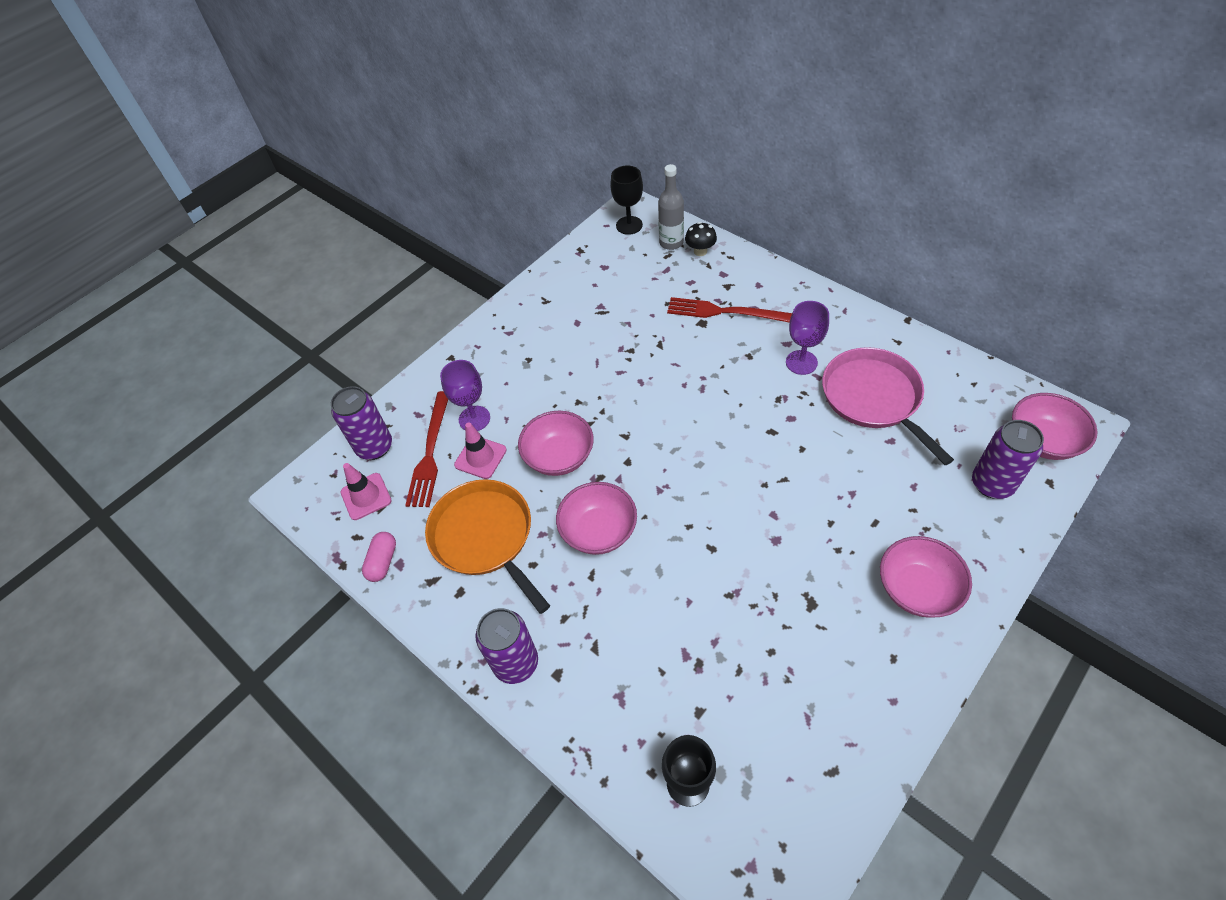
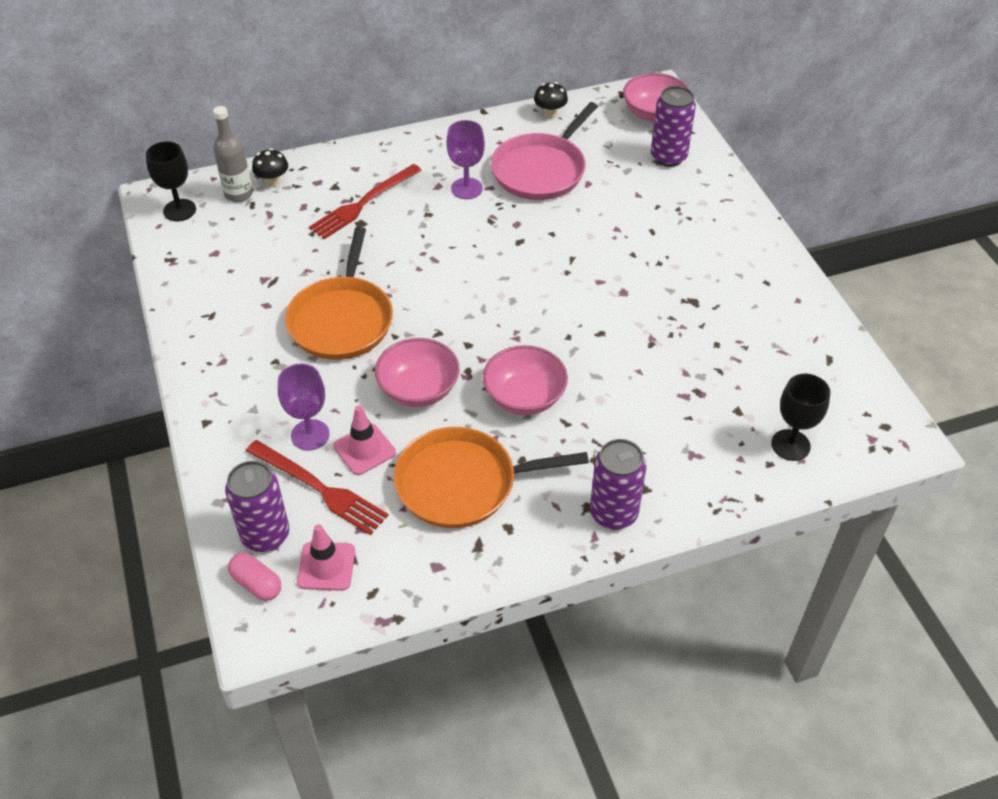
camera: 65 degrees left, 5 degrees down
pink capsule [362,532,396,582] -> pink capsule moved to [228,553,281,601]
pink pan [822,347,954,465] -> pink pan turned 60 degrees counterclockwise [491,102,598,200]
pink bowl [880,536,972,618] -> none
none -> orange pan [285,227,393,360]
none -> black mushroom [534,82,568,119]

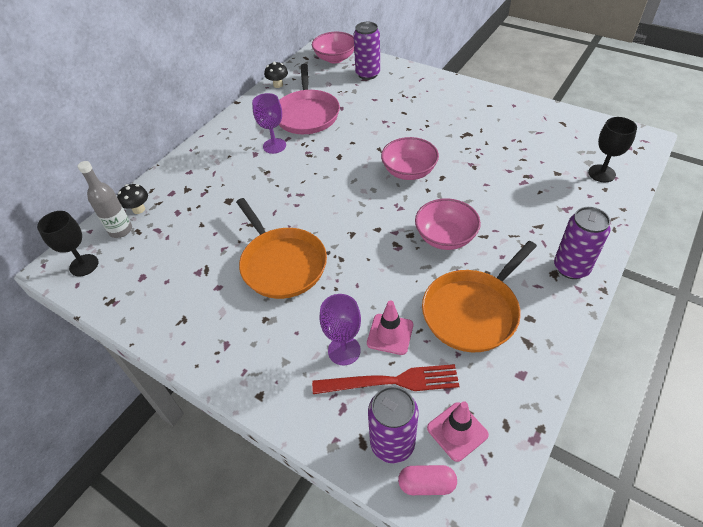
camera: 35 degrees left, 0 degrees up
red fork [309,164,422,239] -> none
pink bowl [375,338,460,407] -> pink bowl moved to [381,137,439,180]

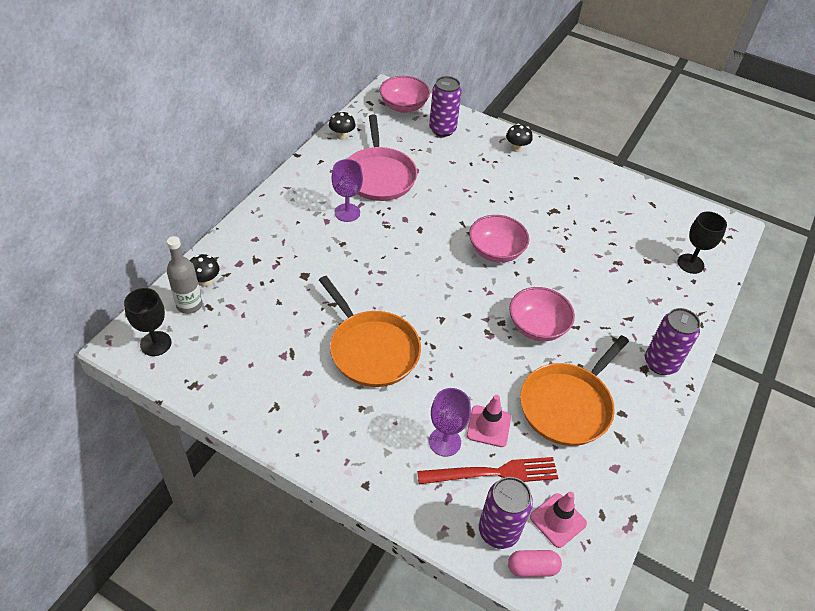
camera: 10 degrees left, 0 degrees up
none -> black mushroom [506,124,533,152]

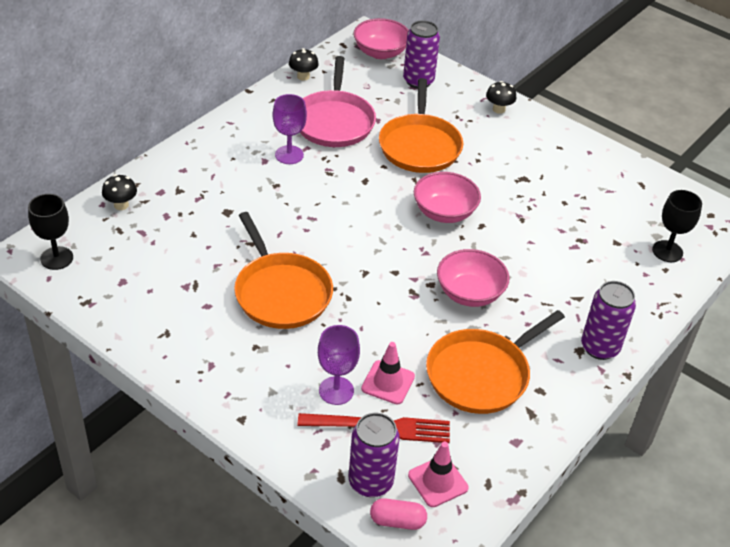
camera: 10 degrees right, 5 degrees down
grey bottle [167,236,202,314] -> none
none -> orange pan [379,78,463,173]

